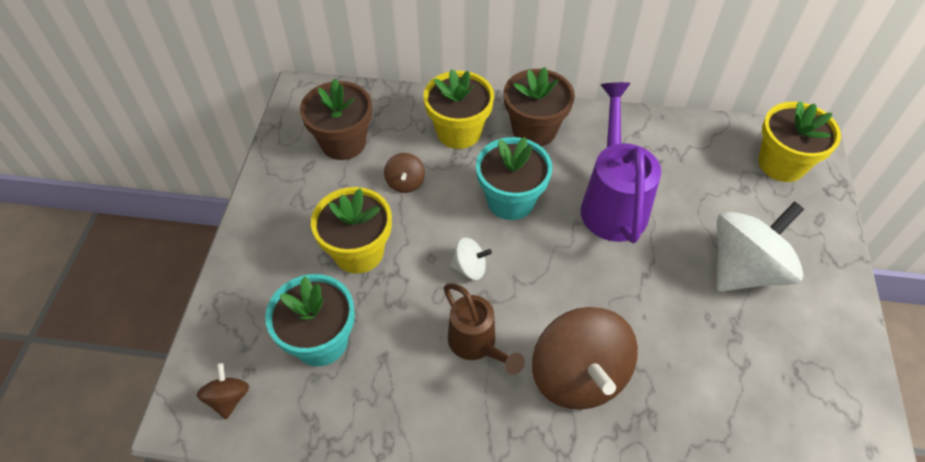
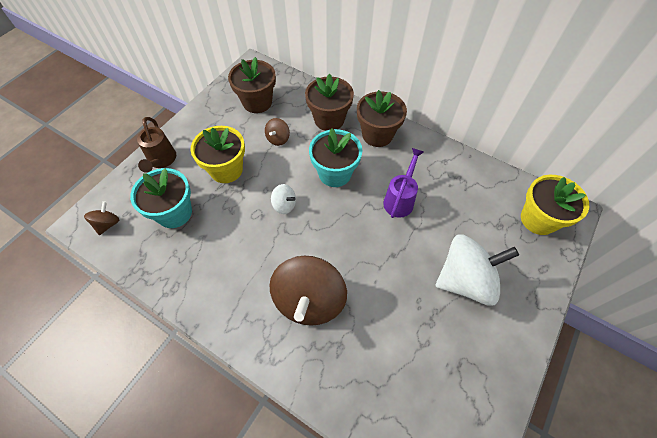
camera: 25 degrees right, 5 degrees up
yellow flower pot [423,69,494,149] -> brown flower pot [305,74,354,131]
brown watering can [444,283,525,375] -> brown watering can moved to [137,117,176,173]
purple watering can [581,82,661,243] -> purple watering can [383,148,424,218], size x0.63

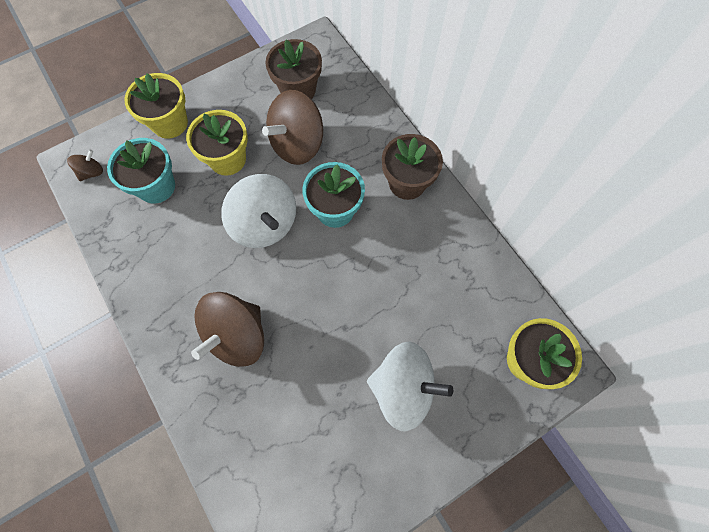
camera: 25 degrees right, 10 degrees up
brown watering can [137,117,176,173] -> yellow flower pot [124,73,188,139]
brown spinning top [265,118,290,146] -> brown spinning top [262,90,323,165], size x2.20
white spinning top [271,184,296,214] -> white spinning top [221,174,296,248], size x2.20
brown flower pot [305,74,354,131] -> none
purple watering can [383,148,424,218] -> none

